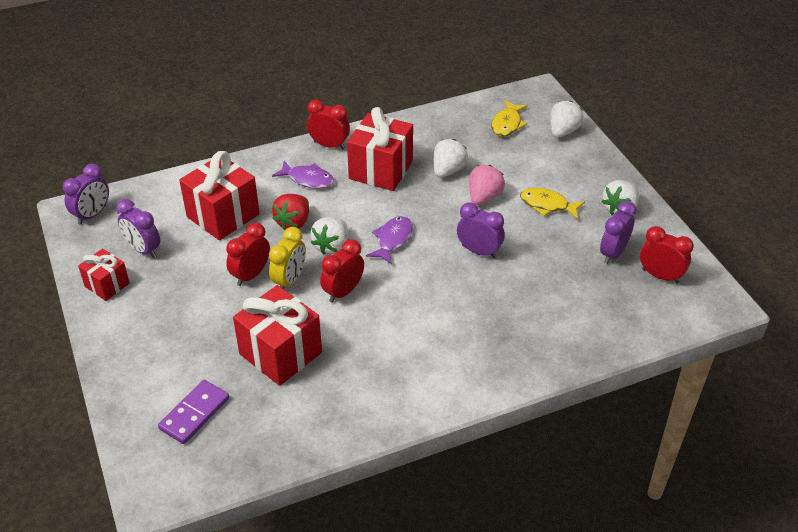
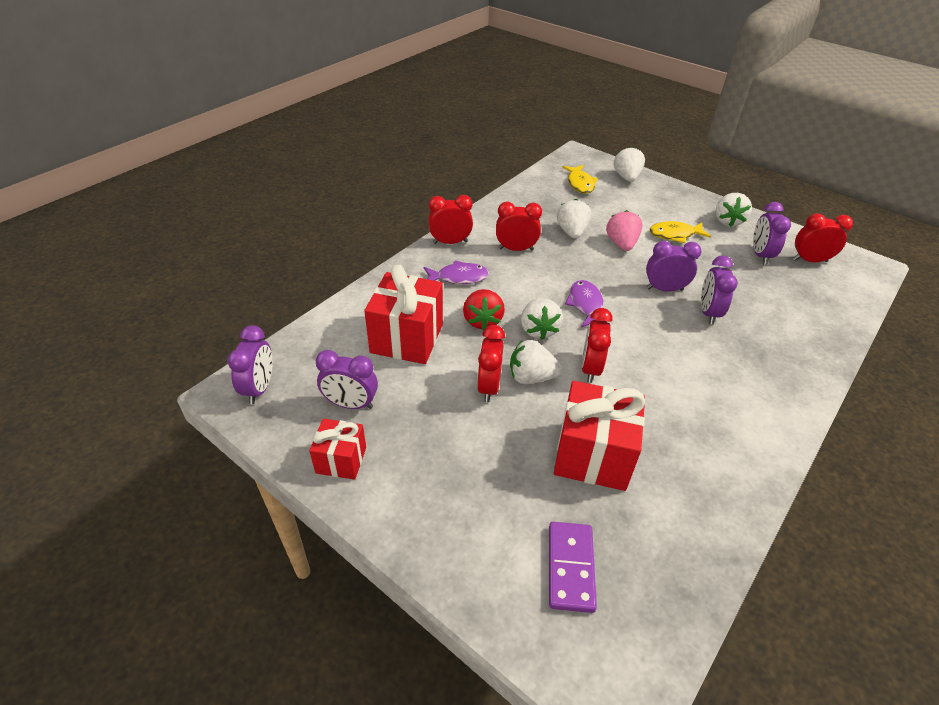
camera: 30 degrees left, 0 degrees up
yellow clock [269,227,306,289] -> white strawberry [510,340,562,384]
red gift [347,107,413,191] -> red clock [496,202,542,251]
none -> purple clock [701,256,738,325]

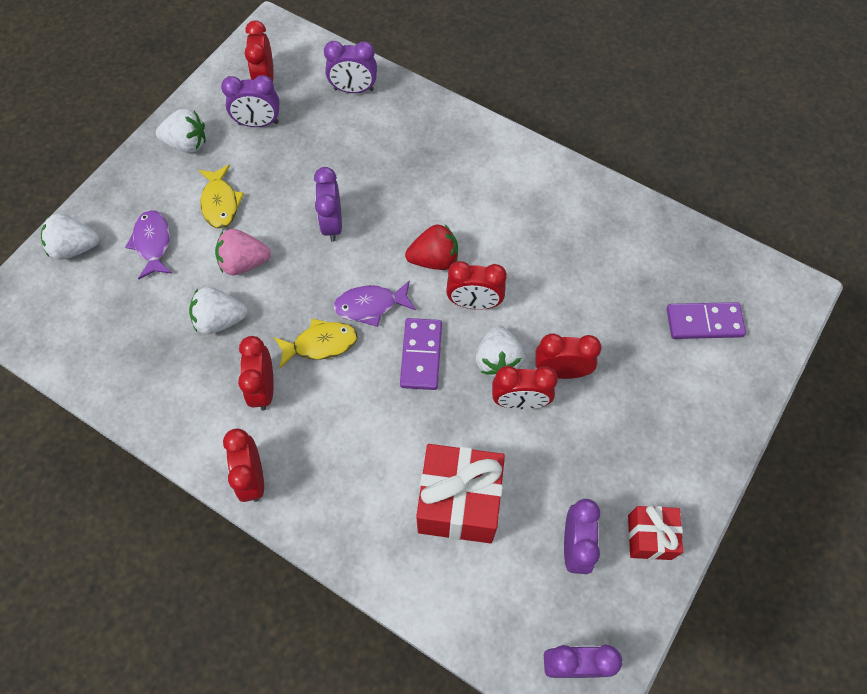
camera: 95 degrees left, 20 degrees up
purple fish [424,260,489,284] -> purple fish moved to [125,210,172,279]
red strawberry [463,289,505,330] -> red strawberry moved to [405,224,458,270]
white strawberry [521,298,563,340] -> purple domino [400,318,442,390]
red gift [554,381,645,491] -> none
yellow fish [562,165,598,194] -> yellow fish moved to [274,318,358,368]
purple clock [701,256,738,325] -> purple clock moved to [324,41,377,93]
none -> red clock [535,333,602,379]

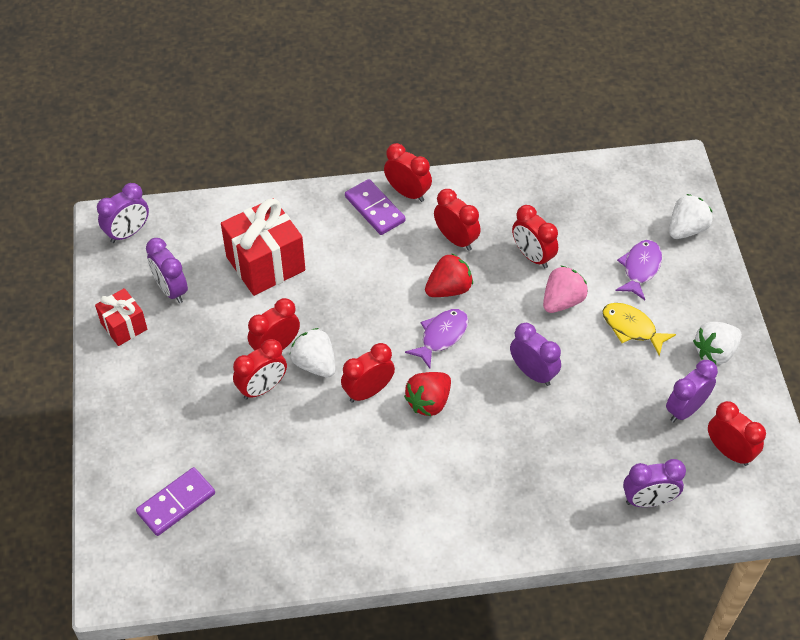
camera: 140 degrees right, 10 degrees down
purple fish [125,210,172,279] -> purple fish turned 105 degrees counterclockwise [615,240,662,300]
white strawberry [189,287,248,334] -> red clock [512,205,558,268]
yellow fish [274,318,358,368] -> red strawberry [425,253,473,297]
purple clock [324,41,377,93] -> purple clock turned 150 degrees counterclockwise [623,459,686,507]
purple domino [400,318,442,390] -> purple domino moved to [345,179,406,235]

